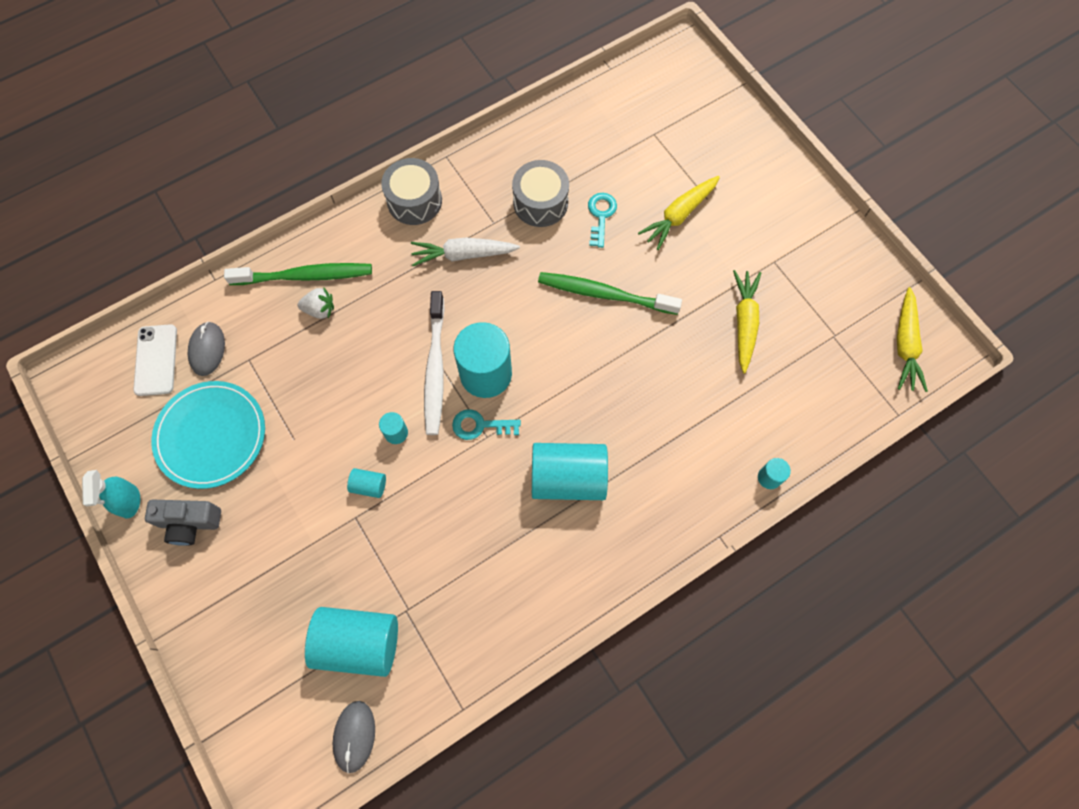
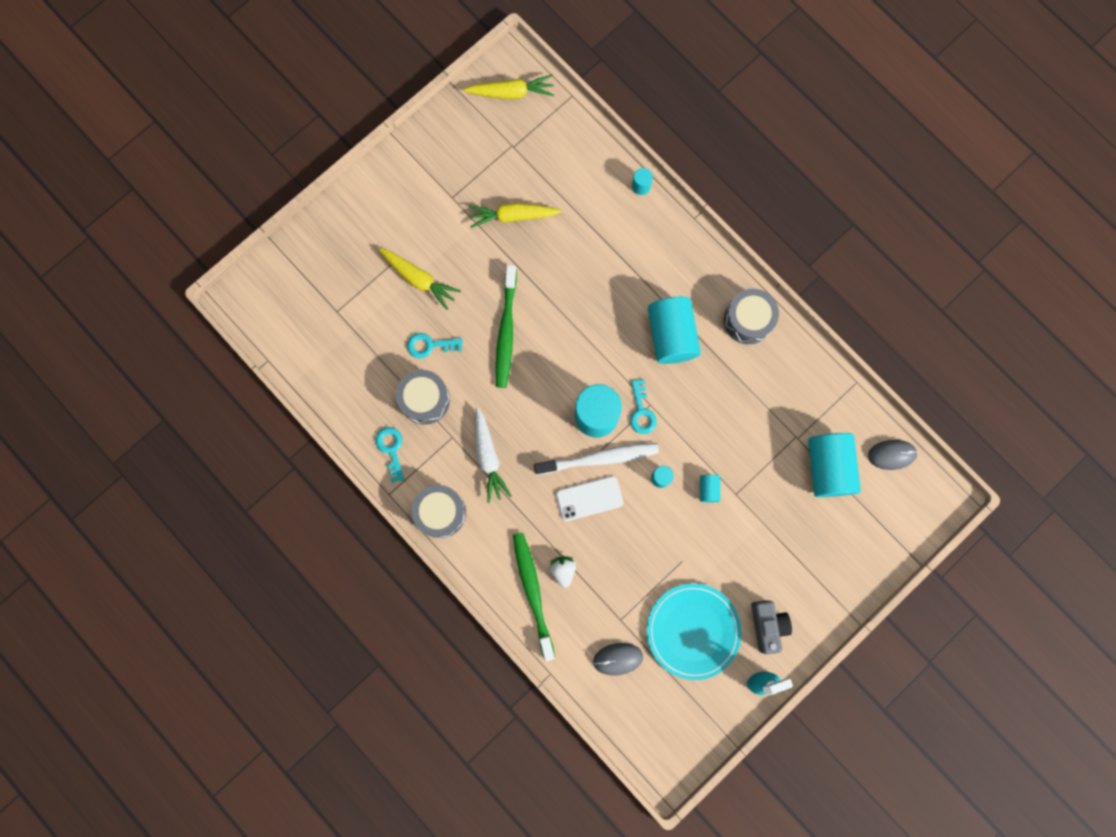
camera: 100 degrees left, 10 degrees up
white phone [133,324,177,396] -> white phone moved to [556,476,623,521]
none -> turquoise key [376,427,405,483]
none -> grey drum [724,289,779,344]

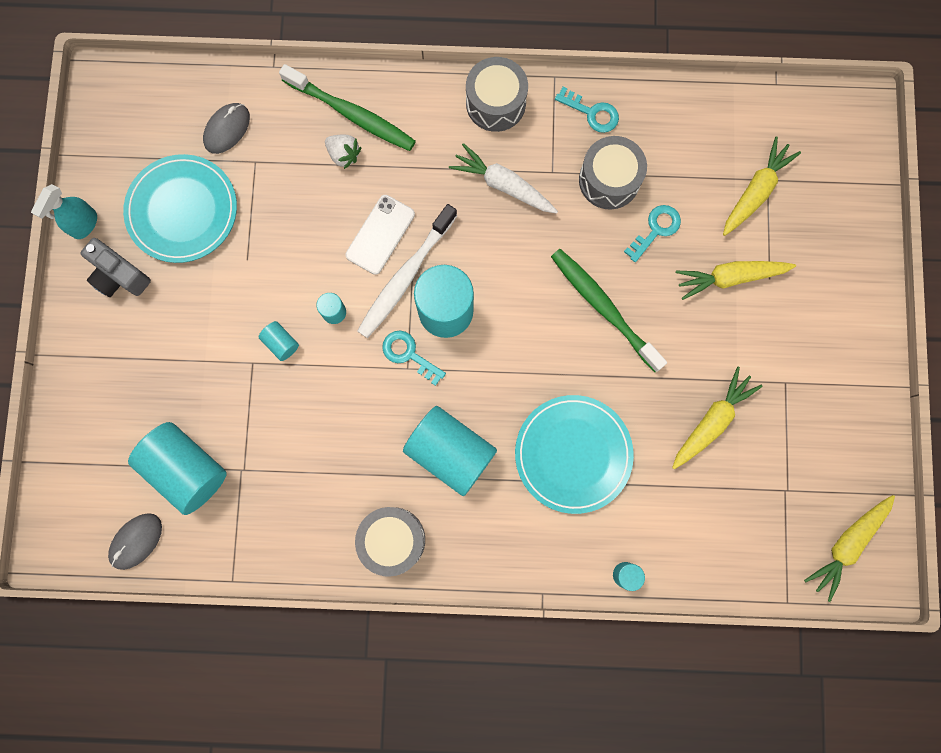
camera: 135 degrees right, 0 degrees up
none -> turquoise plate [515,395,634,514]
none -> yellow carrot [723,136,801,236]

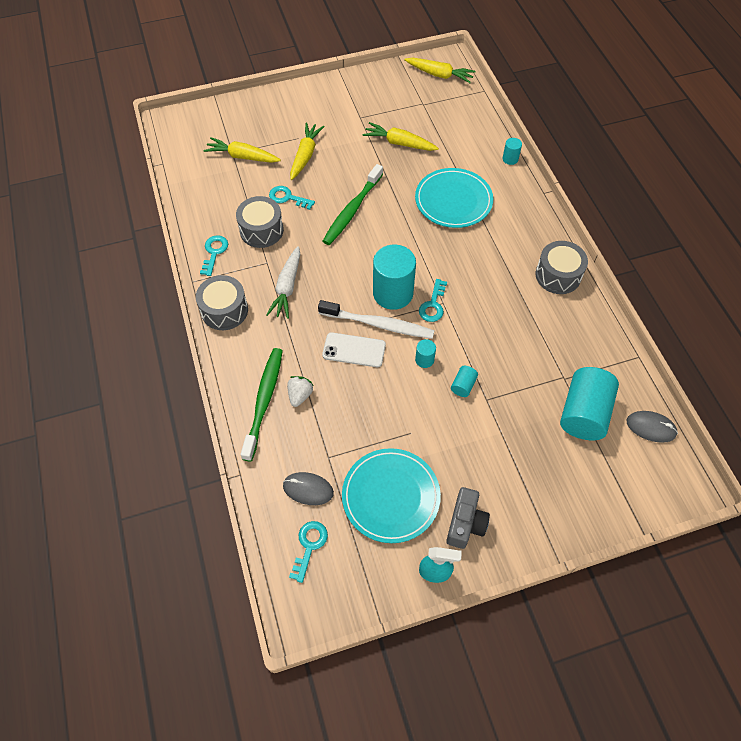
camera: 110 degrees left, 20 degrees down
turquoise cylinder [403,406,497,496] -> none
yellow carrot [676,261,796,300] -> yellow carrot turned 135 degrees counterclockwise [290,122,325,180]
none -> turquoise key [289,521,328,583]

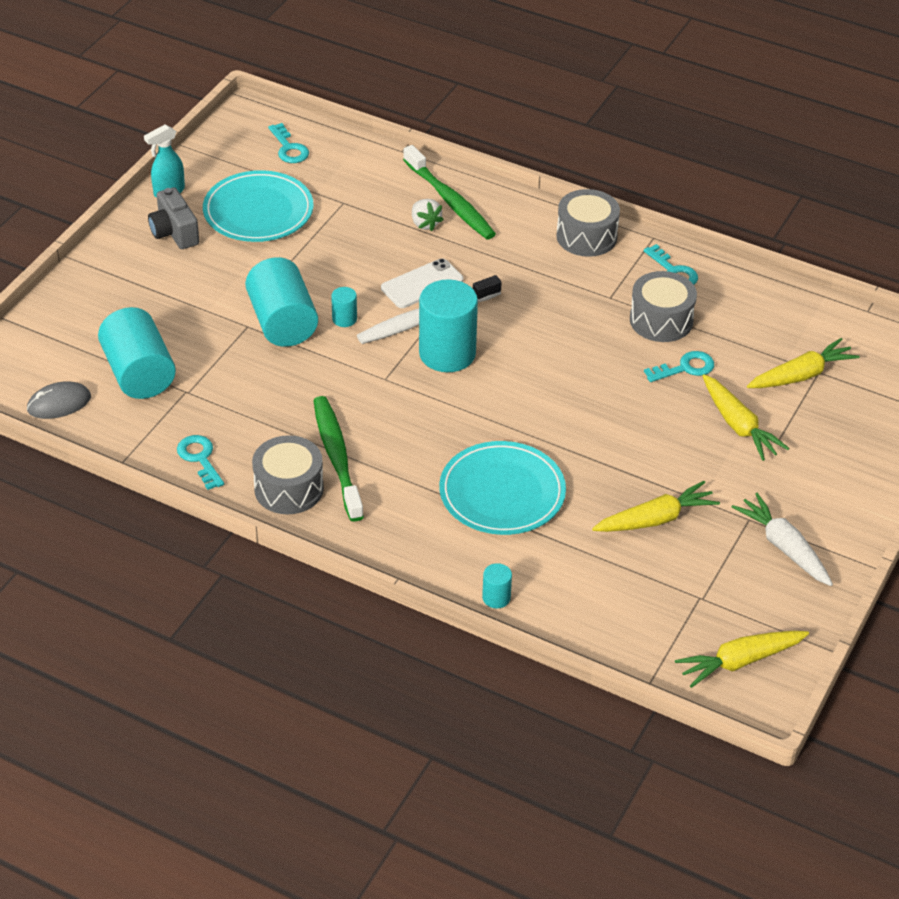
camera: 135 degrees right, 15 degrees down
white carrot [266,246,300,319] -> white carrot moved to [732,493,833,586]
grey mouse [283,472,334,505] -> none
green toothbrush [323,164,383,245] -> green toothbrush moved to [313,396,364,522]
turquoise key [419,279,447,322] -> turquoise key moved to [177,435,224,490]
turquoise cylinder [451,366,478,397] -> turquoise cylinder [245,257,318,347], size x2.25

